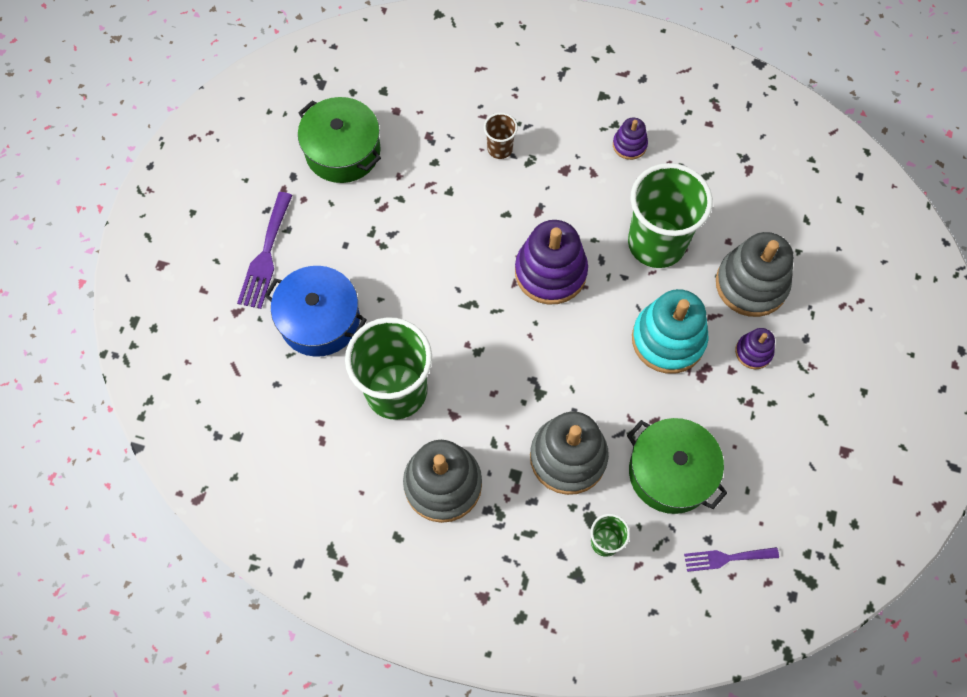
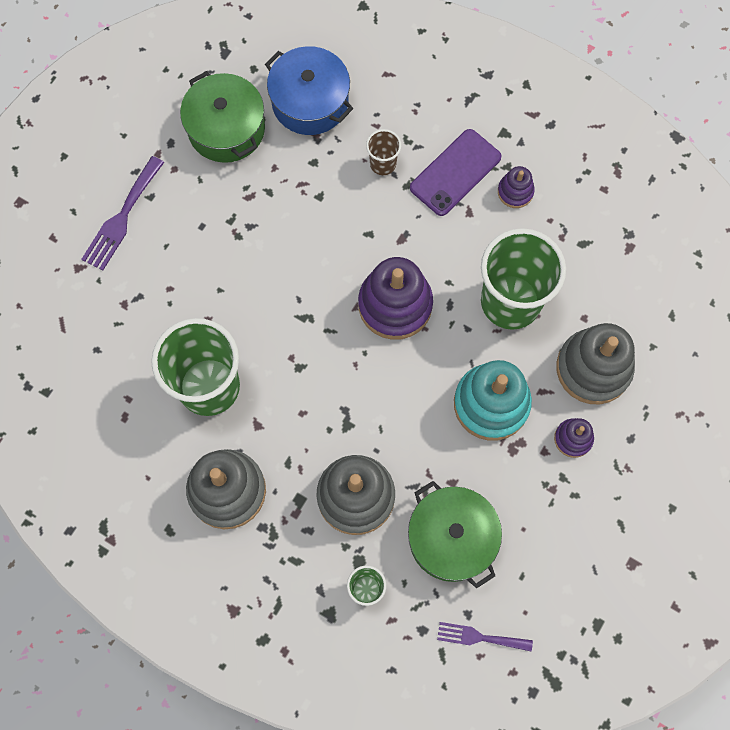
camera: 15 degrees right, 5 degrees up
blue pot [264,266,367,357] -> blue pot moved to [265,46,353,135]
none -> purple phone [410,129,501,216]

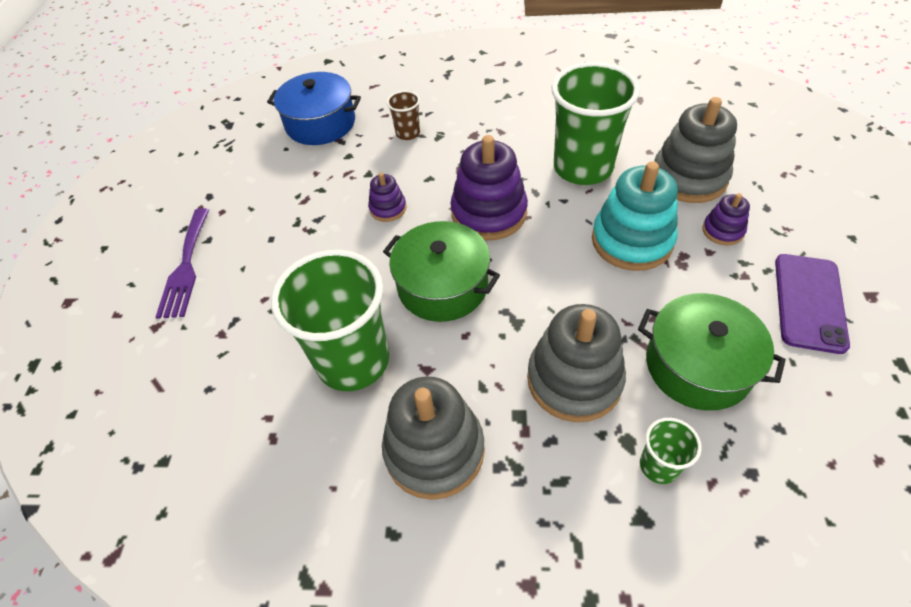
camera: 25 degrees left, 20 degrees down
green pot [180,71,265,163] -> green pot moved to [383,221,500,322]
purple phone [410,129,501,216] -> purple phone moved to [775,254,850,354]
purple fork [437,622,533,651] -> none
purple stacking toy [498,166,535,208] -> purple stacking toy moved to [368,172,406,222]

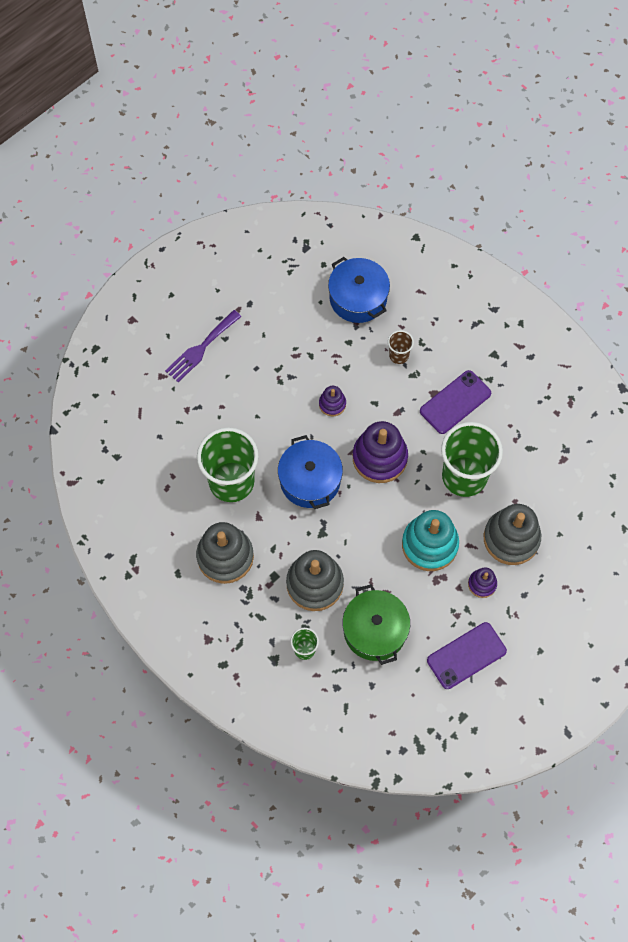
camera: 40 degrees right, 15 degrees up
green pot [383,221,500,322] -> blue pot [278,435,343,509]
none -> purple phone [420,370,491,434]

